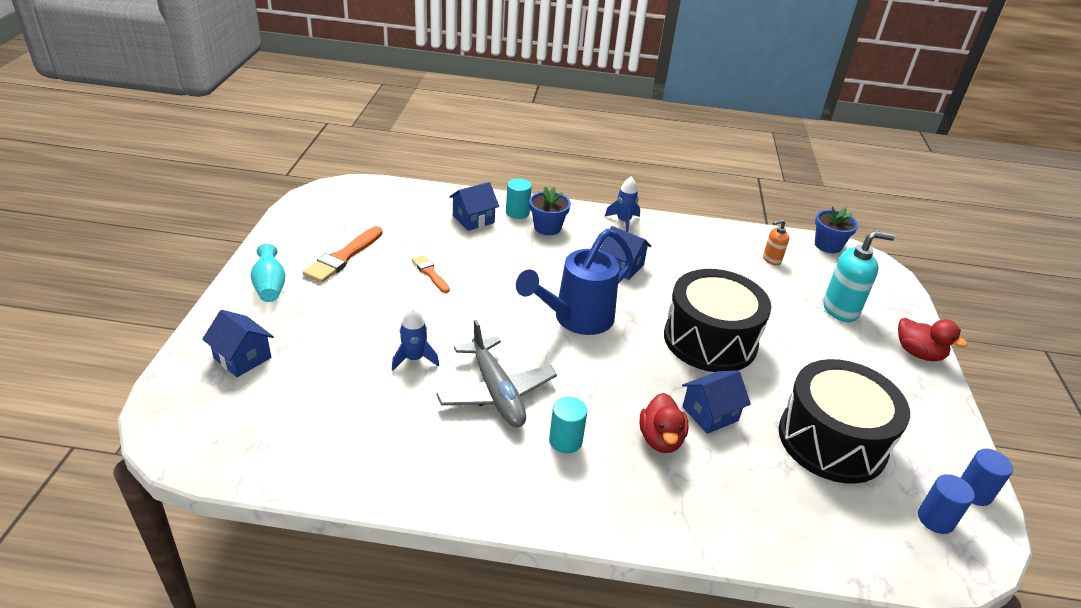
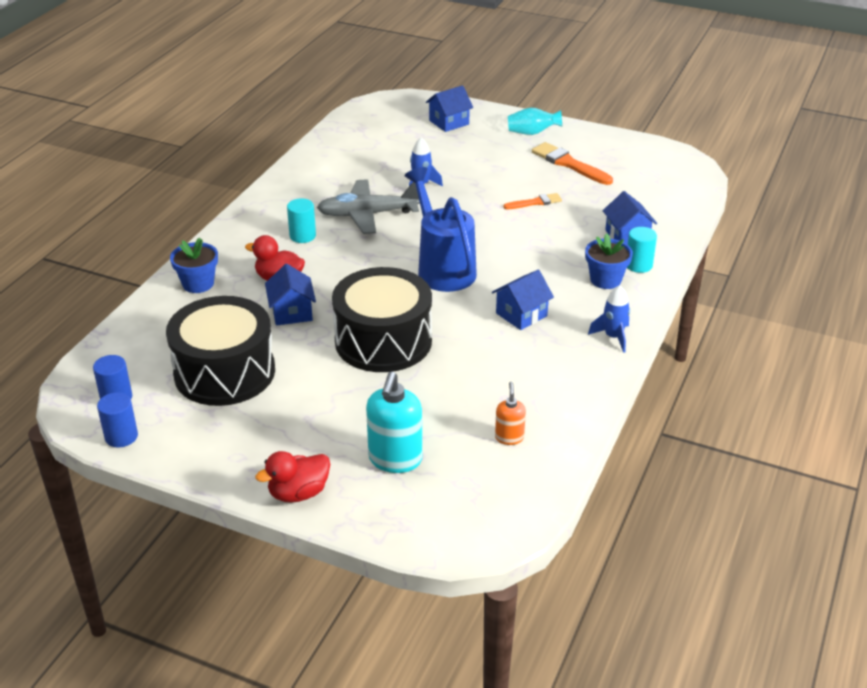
camera: 110 degrees right, 0 degrees up
blue flower pot [815,206,858,253] -> blue flower pot moved to [170,237,218,293]

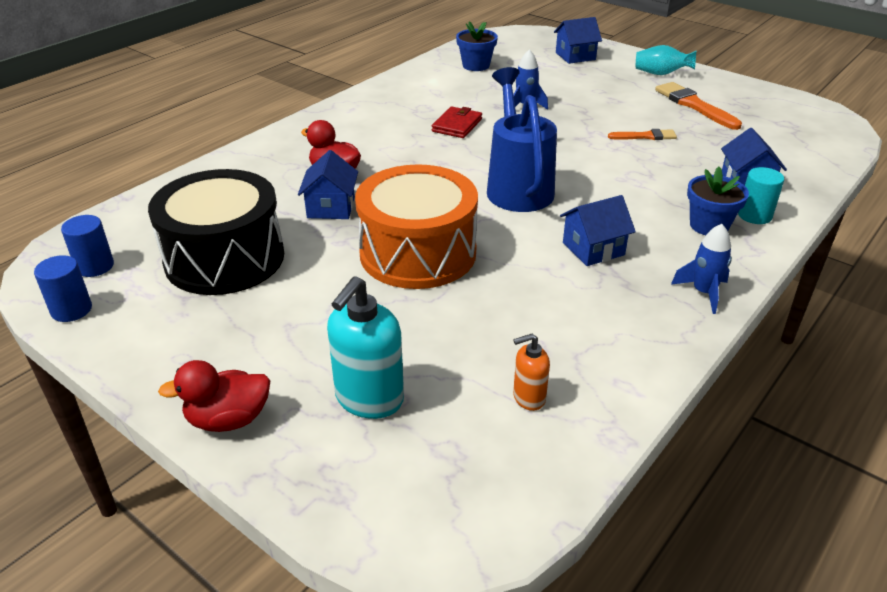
camera: 15 degrees right, 0 degrees up
blue flower pot [170,237,218,293] -> blue flower pot moved to [456,21,498,71]
turquoise cylinder [287,198,316,243] -> none
grey plane [317,179,420,234] -> red wallet [432,107,482,138]
black drum [332,267,432,372] -> orange drum [355,164,478,289]
orange soap dispenser [495,382,526,445] -> orange soap dispenser turned 120 degrees counterclockwise [513,334,550,411]

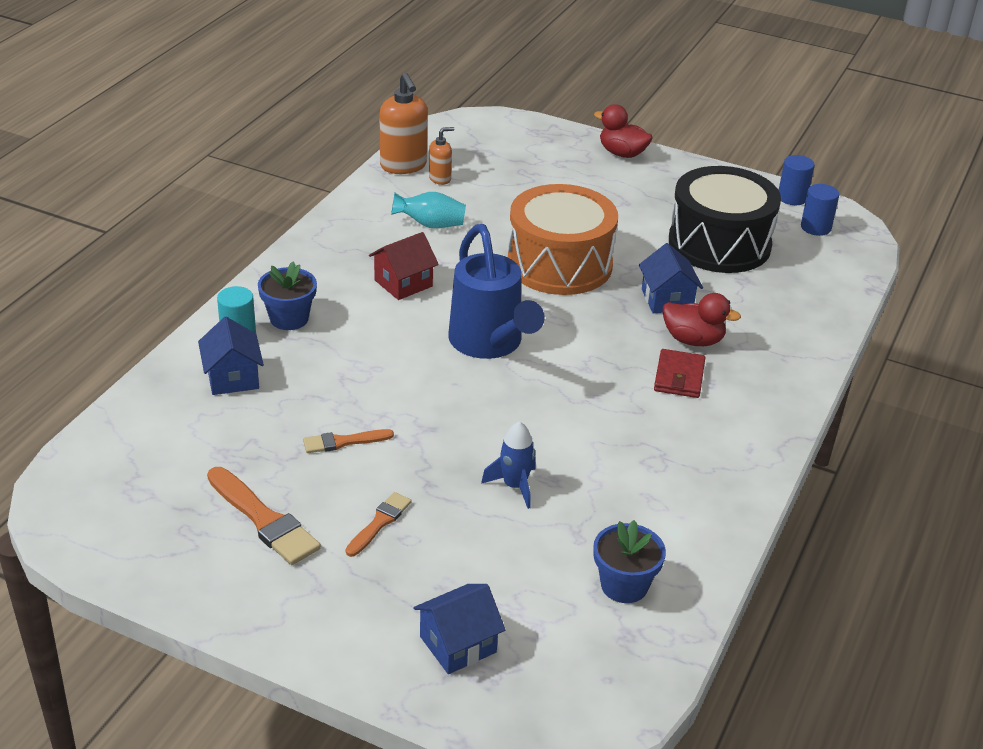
camera: 165 degrees right, 0 degrees up
red duck [158,360,270,432] -> red duck turned 120 degrees counterclockwise [594,104,653,158]
turquoise soap dispenser [327,276,404,419] -> none
red wallet [432,107,482,138] -> red wallet moved to [654,349,706,398]
blue house [560,195,636,266] -> red house [369,232,439,300]
turquoise vase [636,45,696,75] -> turquoise vase moved to [391,192,466,228]
blue rocket [671,224,732,314] -> none
none -> orange brush [346,492,412,557]
none -> orange soap dispenser [380,73,428,174]

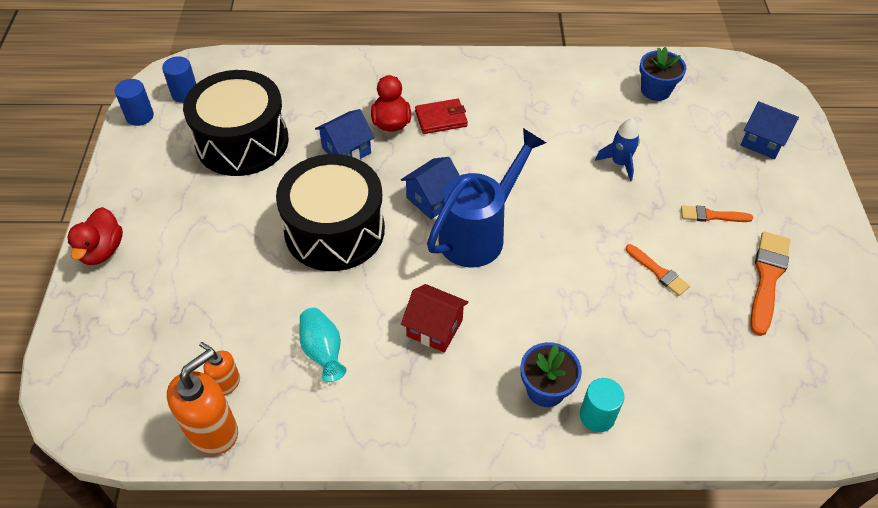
camera: 115 degrees left, 15 degrees up
blue house [198,317,264,395] -> blue house moved to [401,157,460,219]
orange drum [508,184,618,295] -> black drum [276,154,385,271]

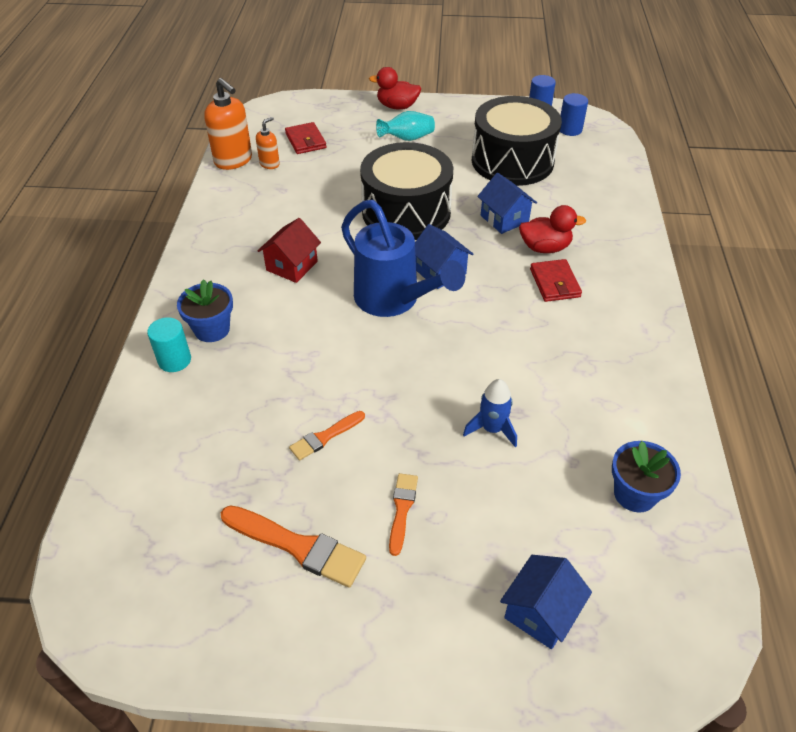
camera: 95 degrees right, 5 degrees down
turquoise vase [299,308,347,382] -> turquoise vase moved to [376,111,435,141]
none -> red wallet [285,122,326,154]

